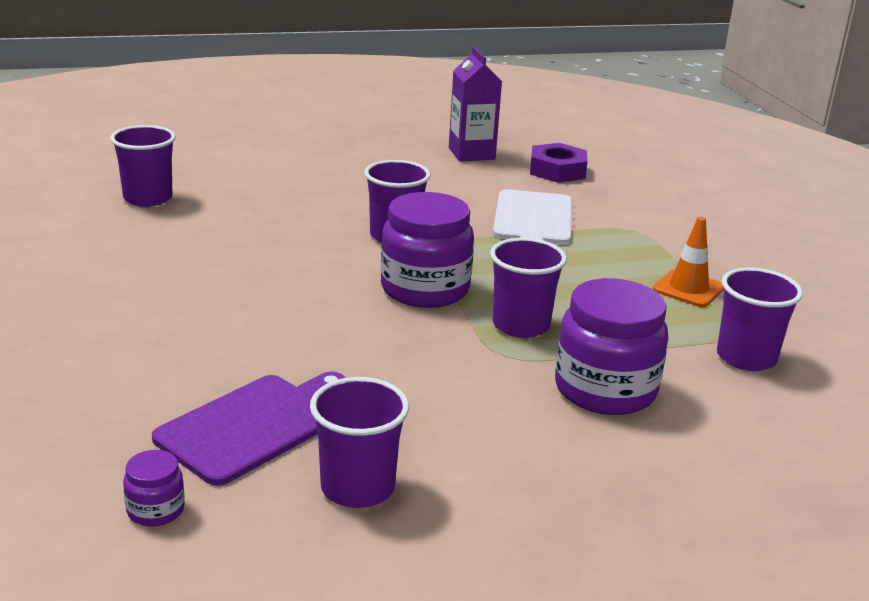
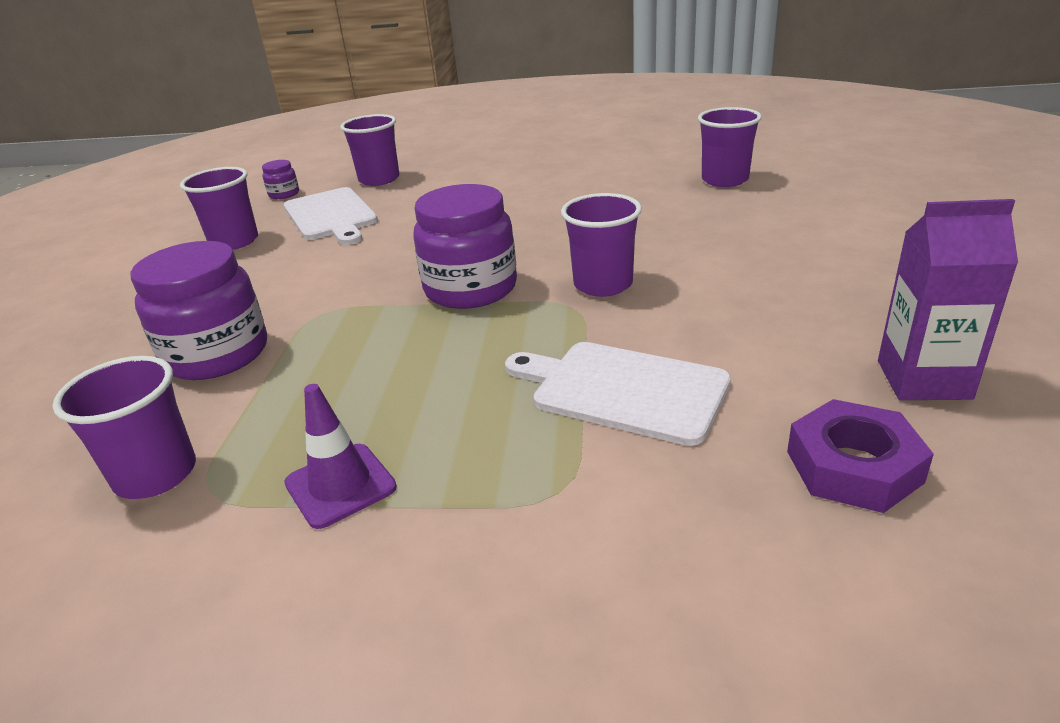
camera: 115 degrees right, 5 degrees up
purple cutting board [152,372,346,486] -> white cutting board [284,187,378,245]
purple cup [490,238,567,338] -> purple cup moved to [340,114,399,186]
orange traffic cone [653,217,724,307] -> purple traffic cone [284,384,397,529]

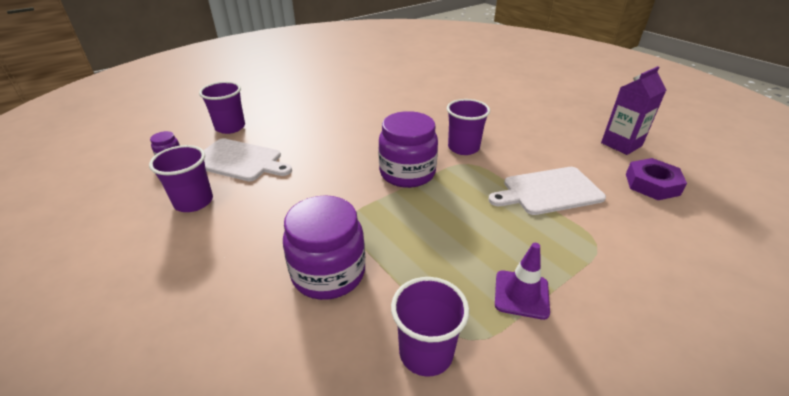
camera: 45 degrees left, 5 degrees up
purple cup [698,107,762,187] -> none

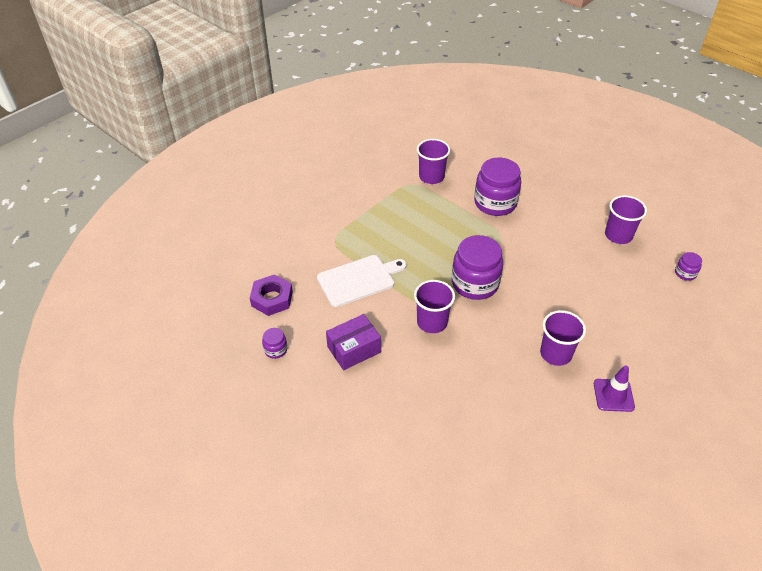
camera: 170 degrees right, 10 degrees up
purple cup [199,81,245,134] -> purple cup moved to [540,310,586,366]
white cutting board [203,138,292,181] -> none
purple traffic cone [495,243,550,320] -> purple traffic cone moved to [594,365,635,412]
purple carton [601,66,666,155] -> purple jar [262,328,287,359]
none -> purple box [326,314,381,370]

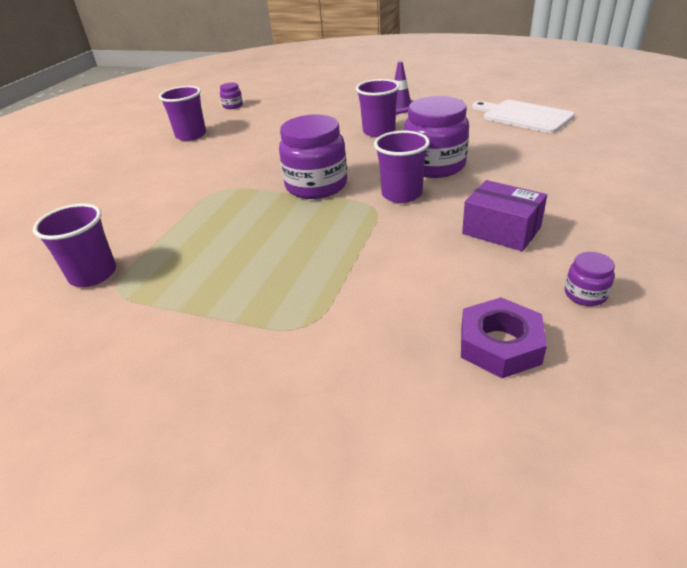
camera: 110 degrees left, 10 degrees down
white cutting board [317,255,407,307] -> white cutting board moved to [472,100,575,133]
purple jar [474,157,521,216] -> purple jar moved to [404,96,469,178]

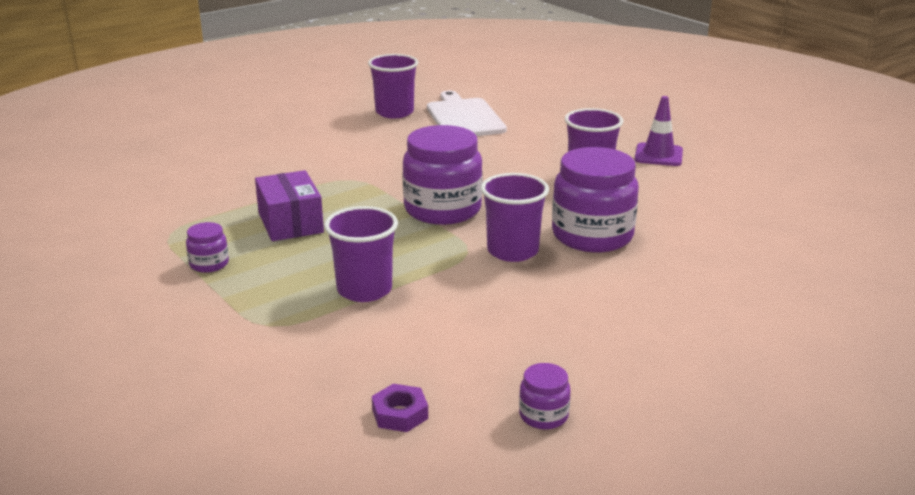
camera: 30 degrees right, 10 degrees down
purple cup [33,203,116,287] -> purple cup moved to [324,206,398,302]
purple jar [220,83,243,109] -> purple jar moved to [186,222,229,273]
purple nut [461,297,547,378] -> purple nut [372,384,428,432], size x0.60
purple box [462,180,547,251] -> purple box moved to [255,170,324,241]
white cutting board [472,100,575,133] -> white cutting board moved to [427,91,507,136]

